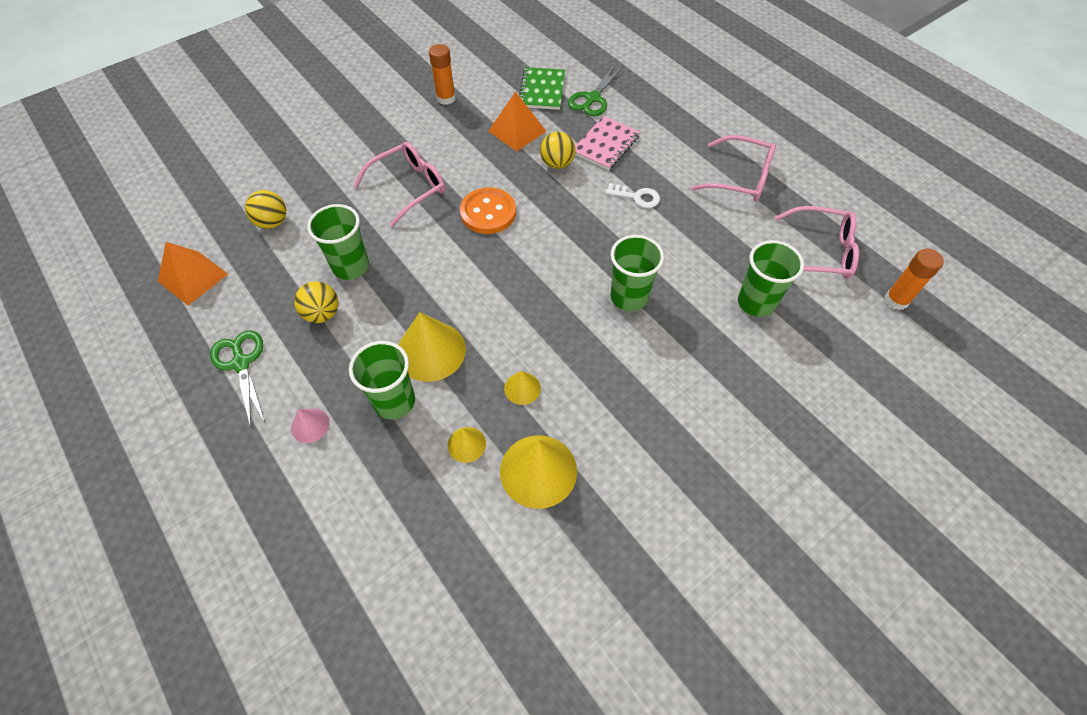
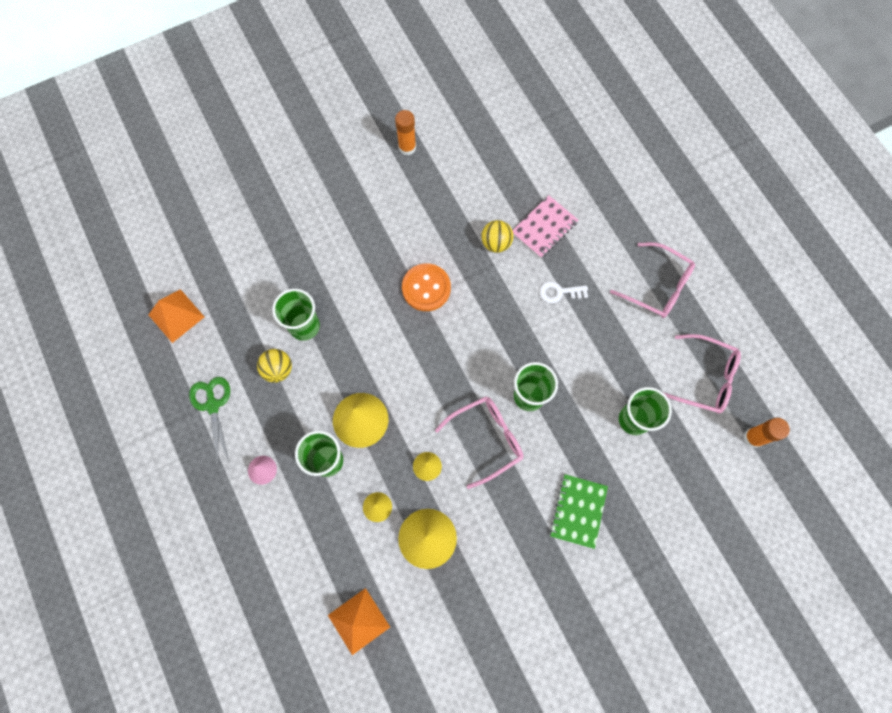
camera: 10 degrees right, 15 degrees up
yellow ball [245,190,286,229] -> none
pink glasses [354,142,445,227] -> pink glasses moved to [435,396,523,489]
orange pyramid [488,91,546,152] -> orange pyramid moved to [328,588,390,655]
green notebook [519,67,565,110] -> green notebook moved to [550,474,608,549]
green scissors [568,65,622,116] -> none
white key [606,183,660,208] -> white key turned 150 degrees clockwise [539,281,588,303]

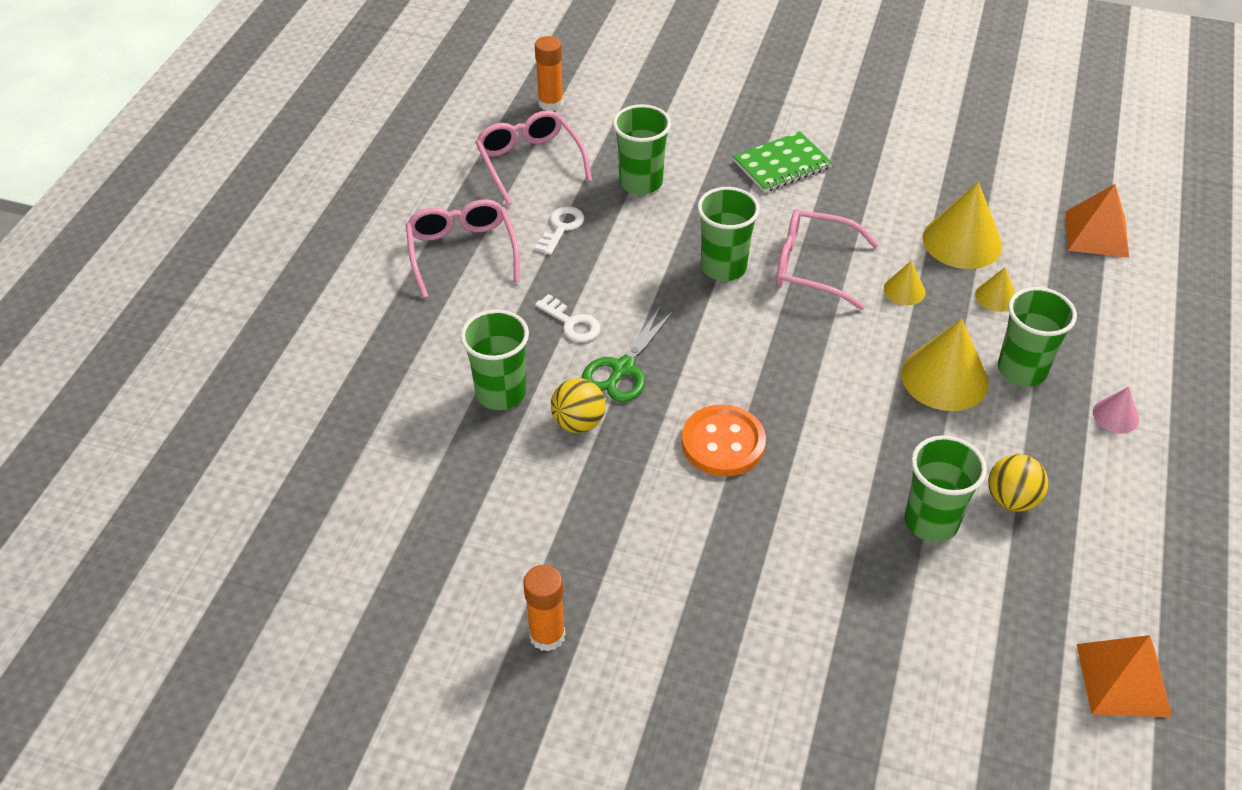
camera: 135 degrees left, 25 degrees down
green scissors [189,377,230,462] -> green scissors moved to [582,306,674,402]
pink notebook [512,195,578,258] -> green cup [460,310,529,410]
none -> white key [534,206,584,255]

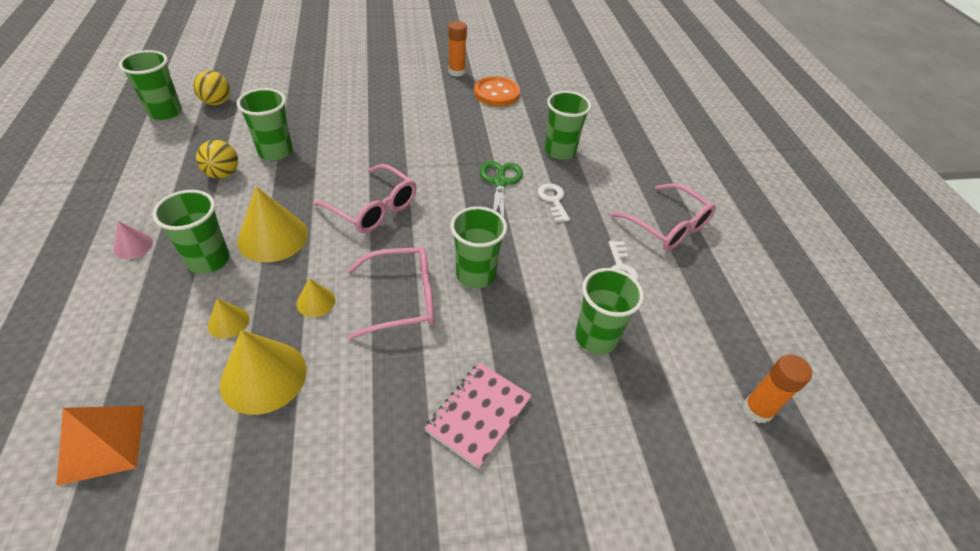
camera: 150 degrees right, 0 degrees up
pink glasses [475,110,592,206] -> pink glasses moved to [313,164,416,233]
white key [535,294,601,342] -> white key turned 60 degrees clockwise [538,183,570,222]
yellow ball [551,378,606,433] -> yellow ball moved to [193,70,230,105]
orange button [682,405,766,476] -> orange button moved to [474,76,520,107]
green notebook [733,131,833,193] -> pink notebook [424,362,532,469]
orange pyramid [1077,635,1172,717] -> green cup [119,50,182,120]

